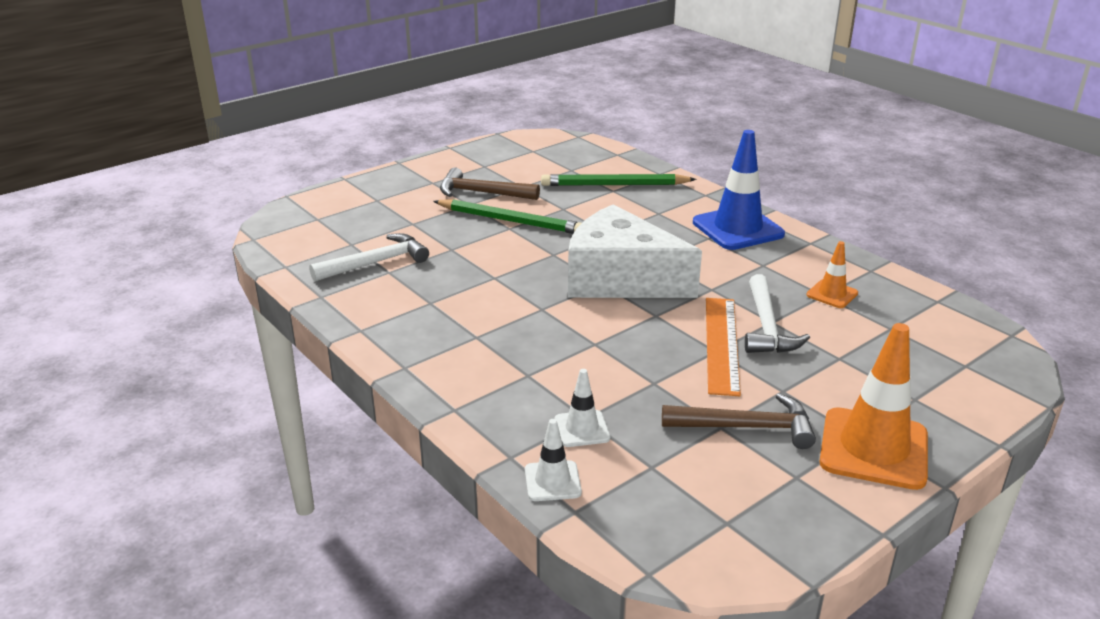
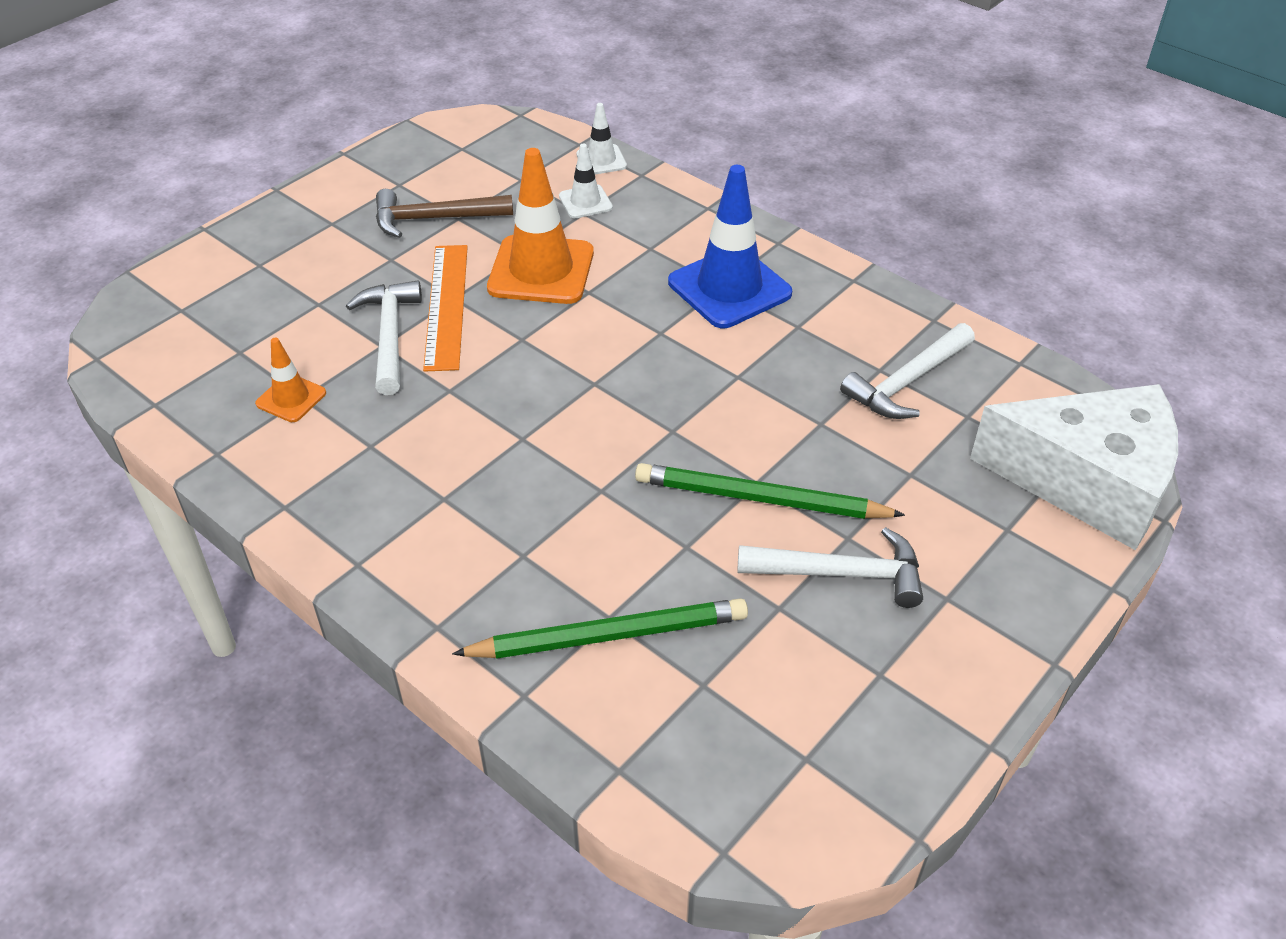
camera: 170 degrees right, 15 degrees up
brown hammer [440,168,540,200] -> white hammer [737,527,923,608]
white cheese [568,204,702,298] -> white cheese moved to [970,384,1178,550]
blue traffic cone [693,130,785,250] -> blue traffic cone moved to [668,165,792,328]
orange traffic cone [819,323,928,490] -> orange traffic cone moved to [487,148,594,304]

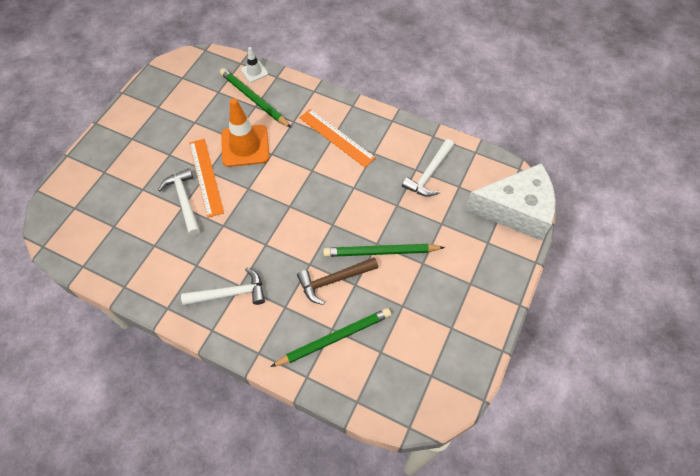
camera: 15 degrees left, 15 degrees up
orange traffic cone [255,338,326,422] -> none
brown hammer [376,189,513,238] -> brown hammer moved to [297,257,378,305]
white traffic cone [559,143,613,218] -> green pencil [220,68,291,128]
blue traffic cone [668,165,792,328] -> orange ruler [300,109,376,167]
white hammer [737,527,923,608] -> white hammer moved to [181,268,265,305]

